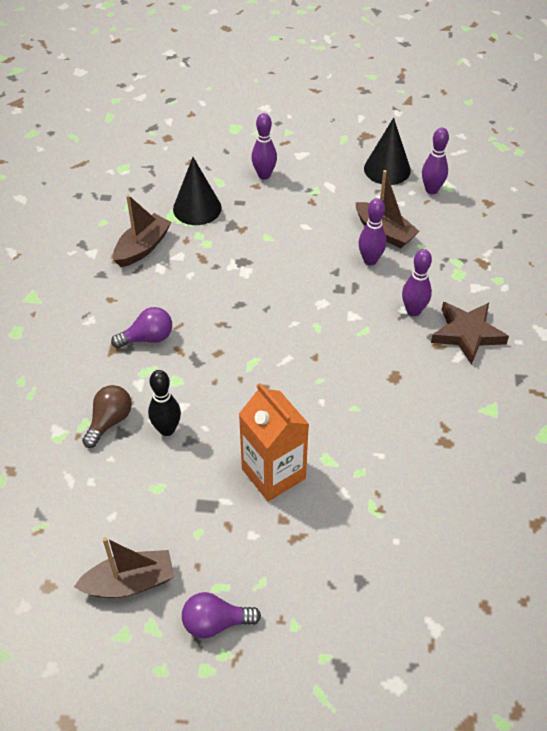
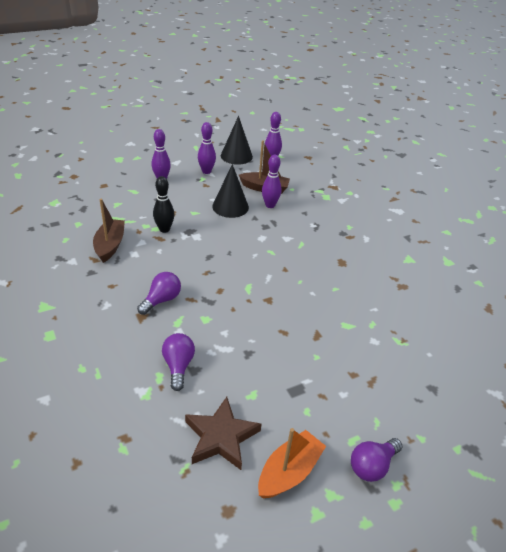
camera: 35 degrees left, 10 degrees down
brown boat [74,537,174,598] -> orange boat [258,428,326,499]
brown light bulb [82,385,132,448] -> purple light bulb [162,333,195,391]
black bowling pin [148,370,181,436] -> black bowling pin moved to [153,176,174,233]
black cone [173,157,222,225] -> black cone moved to [212,164,249,218]
orange carton [239,383,309,502] -> none
purple bowling pin [402,249,432,316] -> purple bowling pin moved to [198,122,216,174]
brown star [431,302,509,365] -> brown star moved to [185,397,262,470]

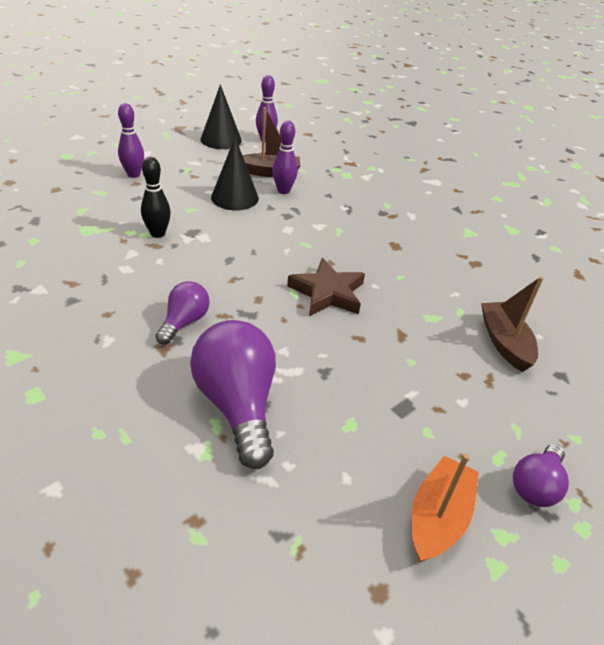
camera: 15 degrees left, 0 degrees up
brown boat [93,199,125,263] -> brown boat moved to [481,276,544,372]
purple light bulb [162,333,195,391] -> purple light bulb [190,320,276,469], size x1.80
brown star [185,397,262,470] -> brown star moved to [287,258,365,316]
purple bowling pin [198,122,216,174] -> none

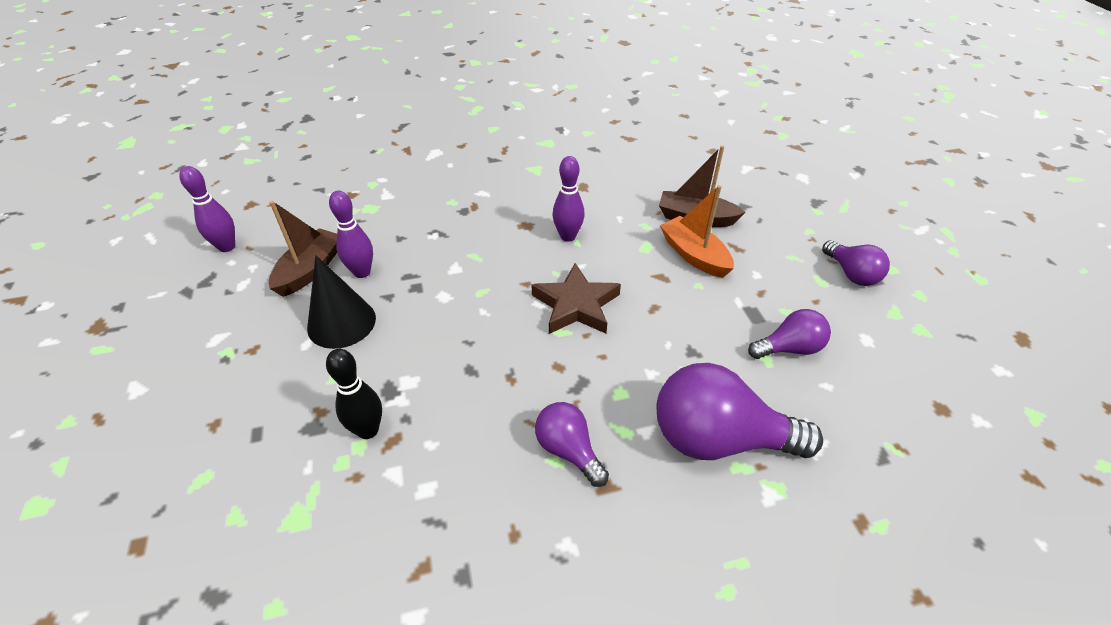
camera: 60 degrees left, 5 degrees up
purple bowling pin [118,103,144,178] -> purple bowling pin moved to [552,156,585,242]
black cone [201,84,242,149] -> none
orange boat [411,454,479,563] -> orange boat moved to [660,185,734,278]
none -> purple light bulb [748,309,831,359]

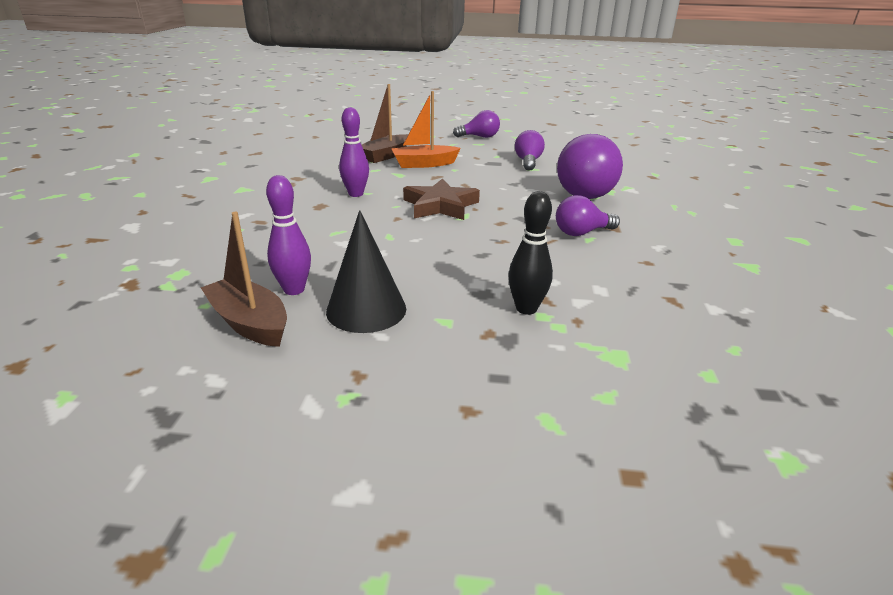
camera: 70 degrees left, 15 degrees down
purple bowling pin [179,166,235,252] -> none

